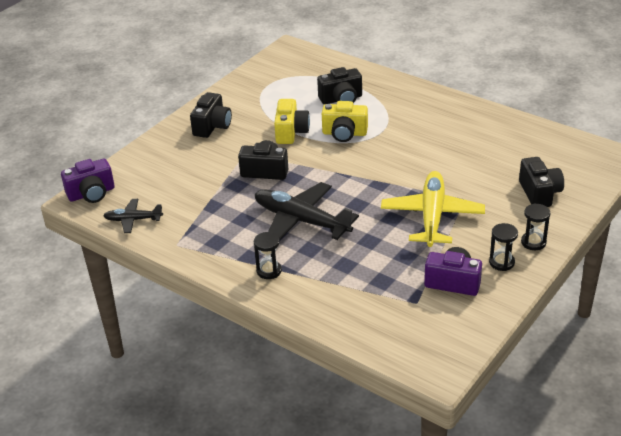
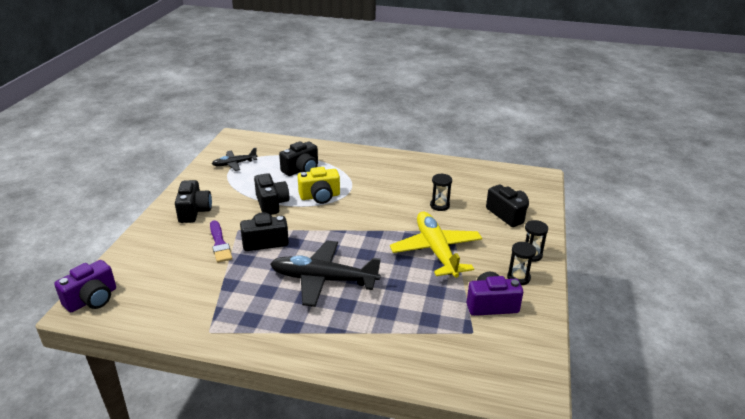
camera: 25 degrees left, 5 degrees down
black plane [103,199,163,233] -> black plane moved to [212,148,257,171]
black hourglass [254,232,282,279] -> black hourglass moved to [430,173,452,211]
yellow camera [274,99,310,144] -> black camera [254,173,289,215]
none -> purple brush [210,220,232,263]

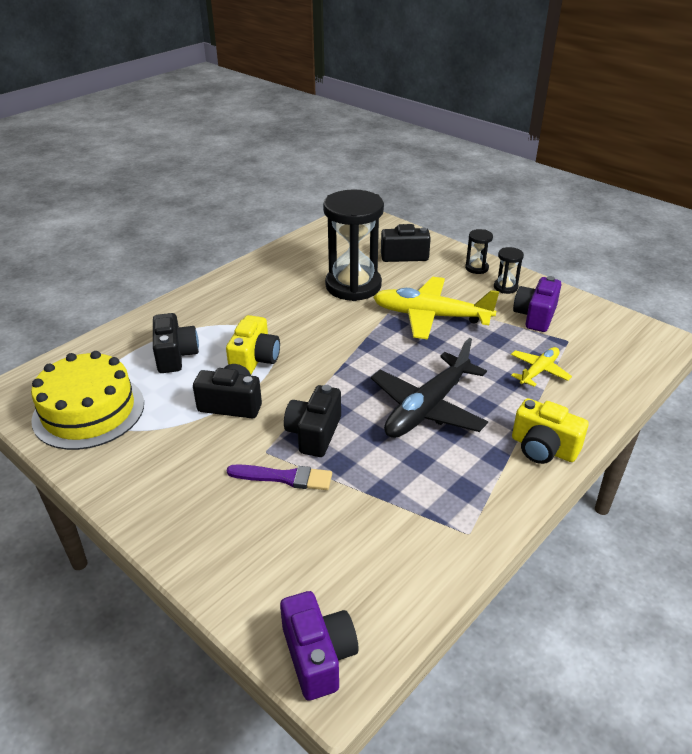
camera: 60 degrees left, 5 degrees up
black camera [175,180,212,223] -> none
black plane [212,148,257,171] -> yellow cake [31,351,144,450]
black hourglass [430,173,452,211] -> black hourglass [323,190,384,301], size x2.33
none -> yellow plane [511,347,572,387]
none -> yellow camera [512,398,589,464]

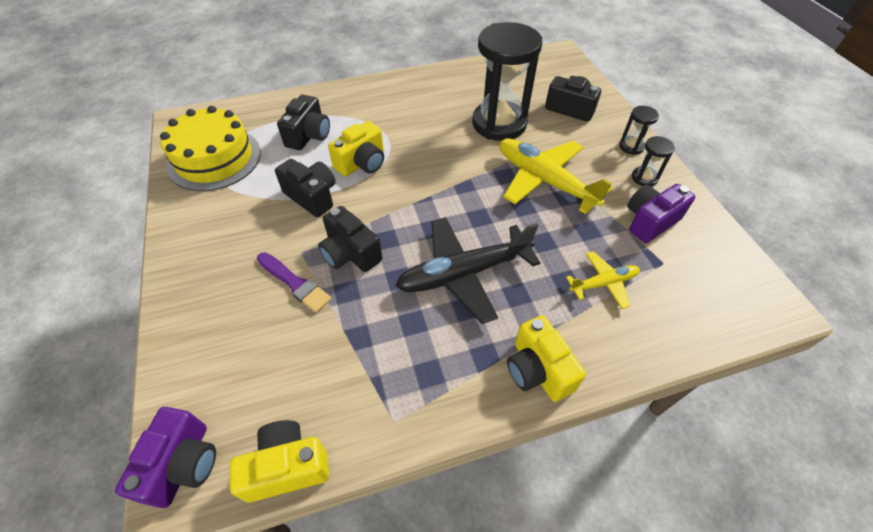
camera: 30 degrees right, 15 degrees up
black camera [284,385,341,457] -> black camera turned 90 degrees counterclockwise [318,206,382,272]
none -> yellow camera [230,420,329,503]

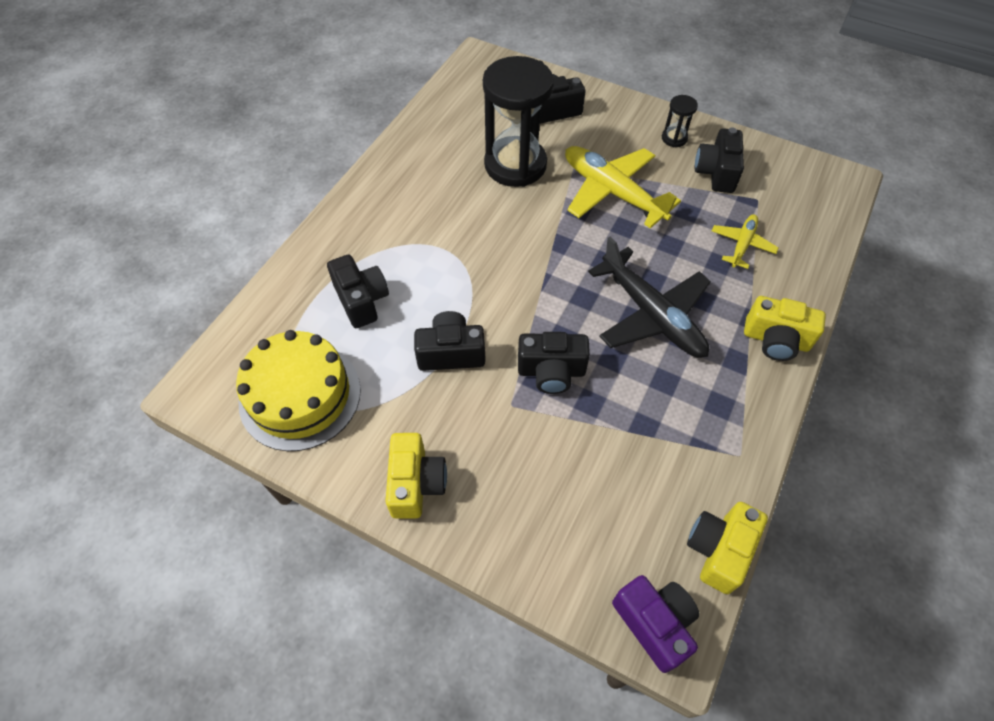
camera: 45 degrees left, 5 degrees up
purple brush [257,252,332,313] -> none
yellow camera [328,121,384,177] -> yellow camera moved to [385,433,447,519]
black plane [396,217,541,324] -> black plane turned 60 degrees counterclockwise [588,237,711,358]
yellow plane [499,138,613,214] -> yellow plane turned 45 degrees clockwise [565,146,681,228]
black hourglass [619,106,659,155] -> none
purple camera [627,184,695,243] -> black camera [695,127,744,193]

